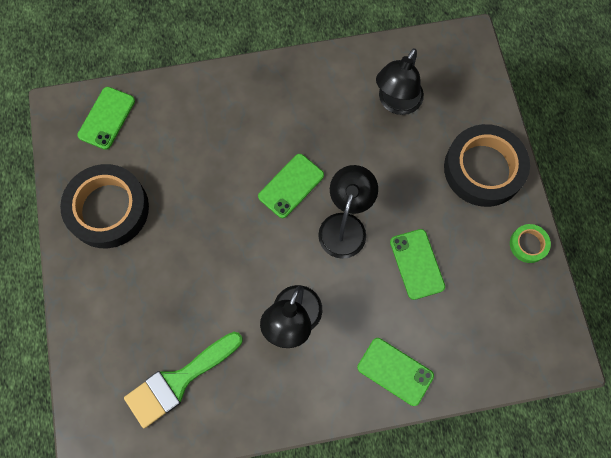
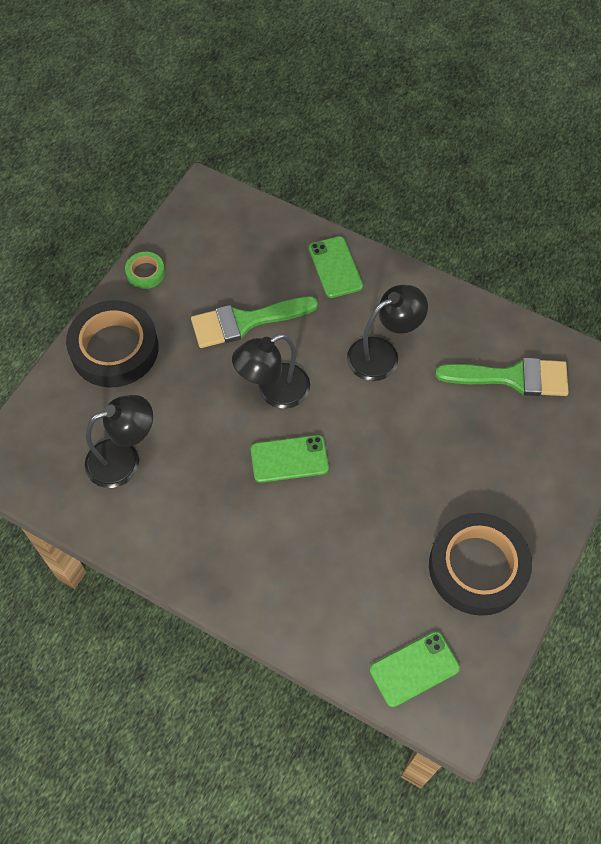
camera: 140 degrees left, 10 degrees down
green phone [390,229,445,300] -> green brush [191,296,318,348]

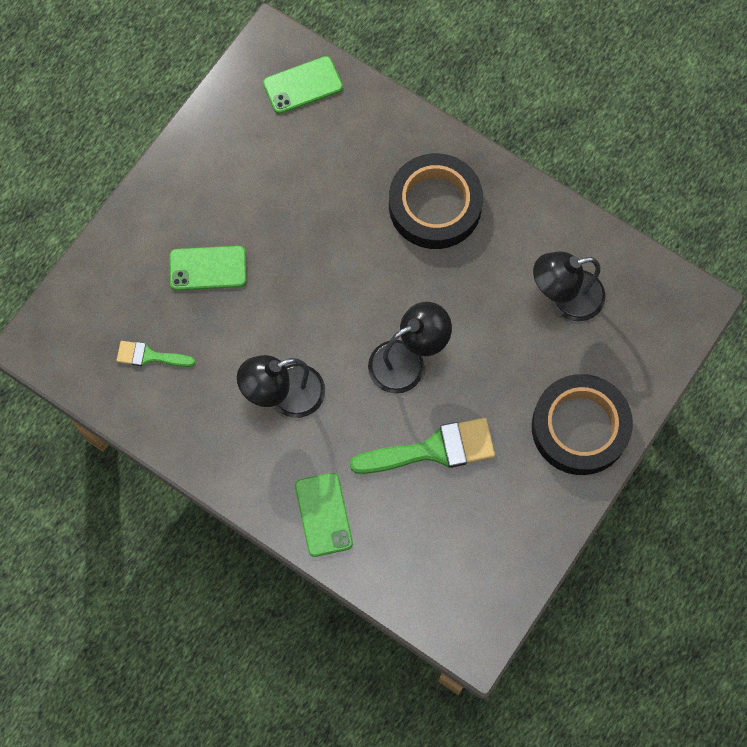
camera: 175 degrees left, 10 degrees up
green tape [125,252,165,289] -> none
green phone [251,435,329,483] -> green phone moved to [169,246,247,290]
black tape [429,513,532,616] -> black tape moved to [389,153,483,249]
green brush [435,358,569,396] -> green brush [116,341,195,367], size x0.55

